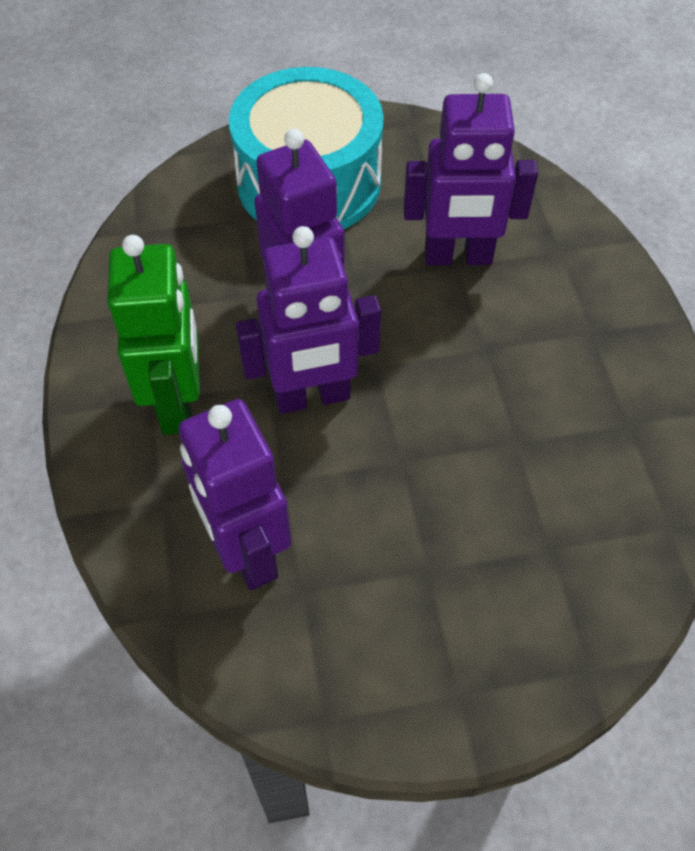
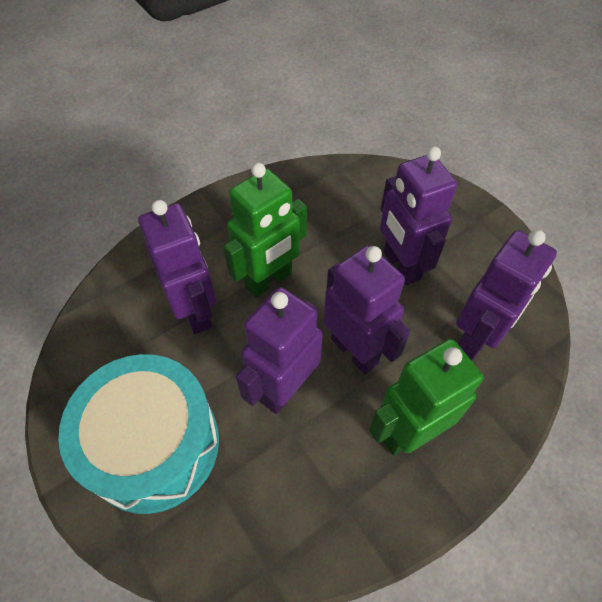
camera: 115 degrees left, 0 degrees up
none -> green robot [223,163,307,298]
none -> purple robot [380,146,457,285]

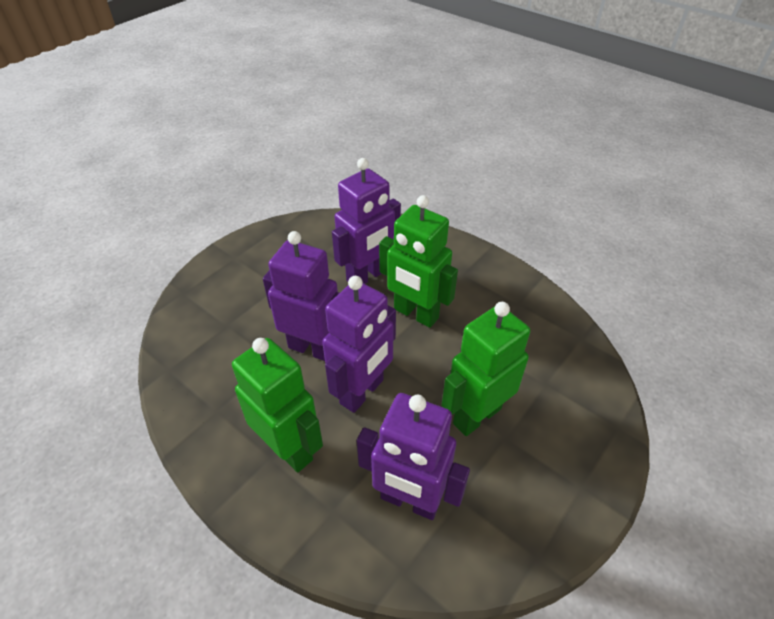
camera: 75 degrees right, 10 degrees down
turquoise drum [58,354,219,514] -> none
purple robot [380,146,457,285] -> green robot [442,302,530,436]

